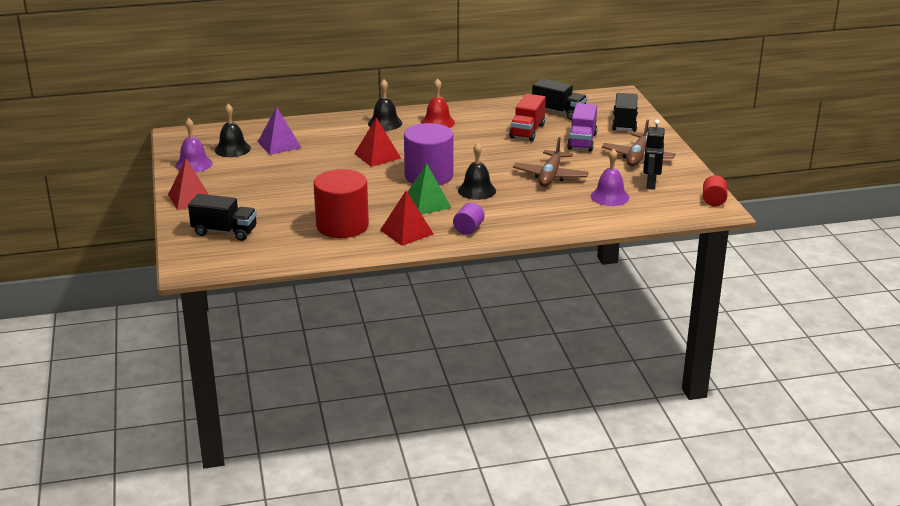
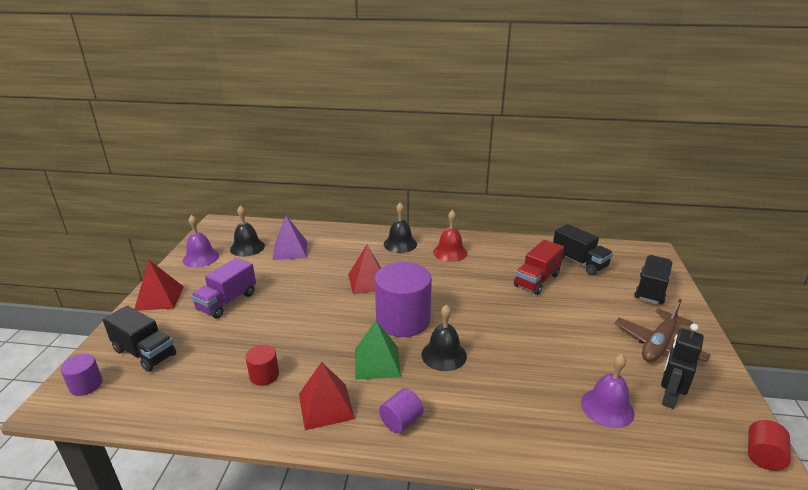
camera: 20 degrees right, 0 degrees up
red cylinder [313,169,369,238] -> red cylinder [245,345,279,386], size x0.47
brown plane [513,137,588,187] -> none
purple truck [567,103,597,151] -> purple truck moved to [191,258,256,318]
none -> purple cylinder [60,354,103,396]

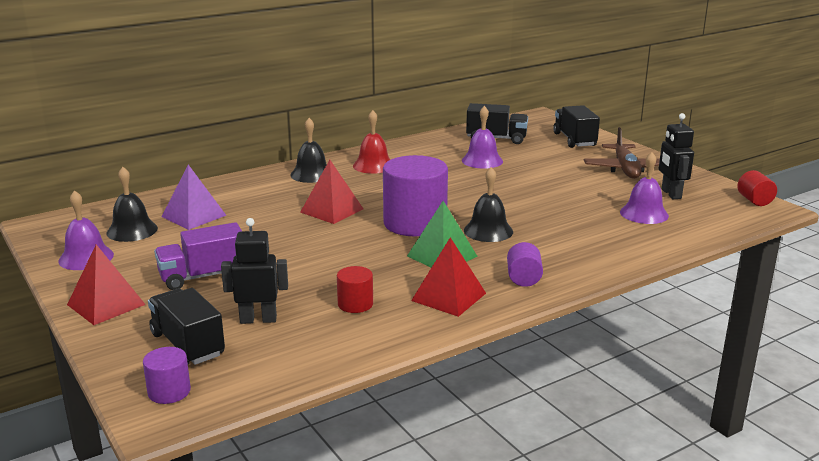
camera: 40 degrees left, 5 degrees down
black truck [103,305,176,372] -> black truck turned 120 degrees counterclockwise [148,288,225,365]
purple truck [191,258,256,318] -> purple truck turned 75 degrees clockwise [154,222,242,290]
red truck [514,240,564,295] -> purple bell [462,106,503,169]
none -> black robot [221,218,288,324]

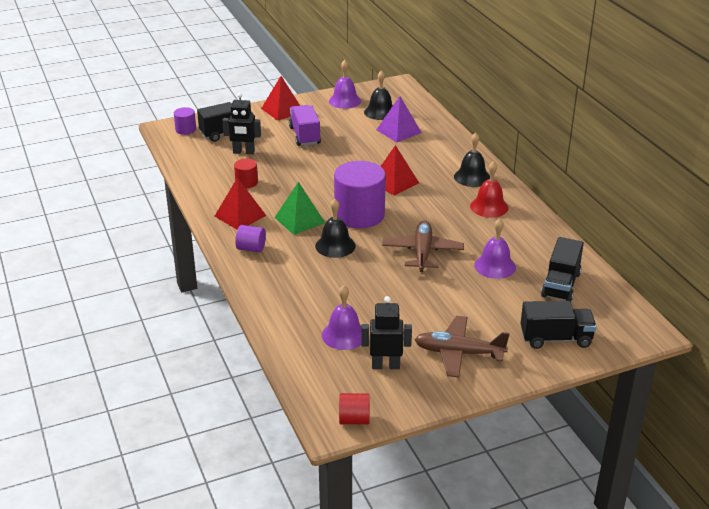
camera: 100 degrees right, 10 degrees up
black robot [221,218,288,324] -> black robot turned 90 degrees clockwise [222,93,261,154]
none -> brown plane [382,220,464,272]

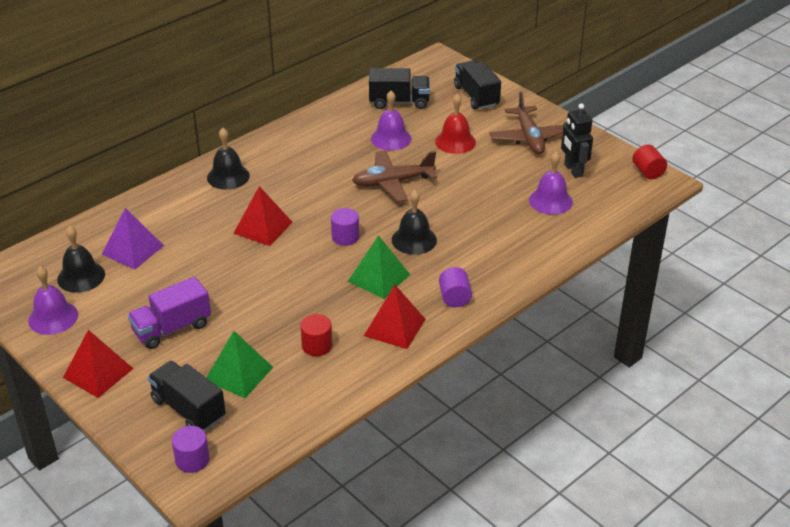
camera: 110 degrees left, 5 degrees up
black robot [222,93,261,154] -> green pyramid [206,331,273,398]
purple cylinder [334,161,386,228] -> purple cylinder [331,208,359,246], size x0.47
red bell [470,161,508,218] -> red bell moved to [435,93,476,154]

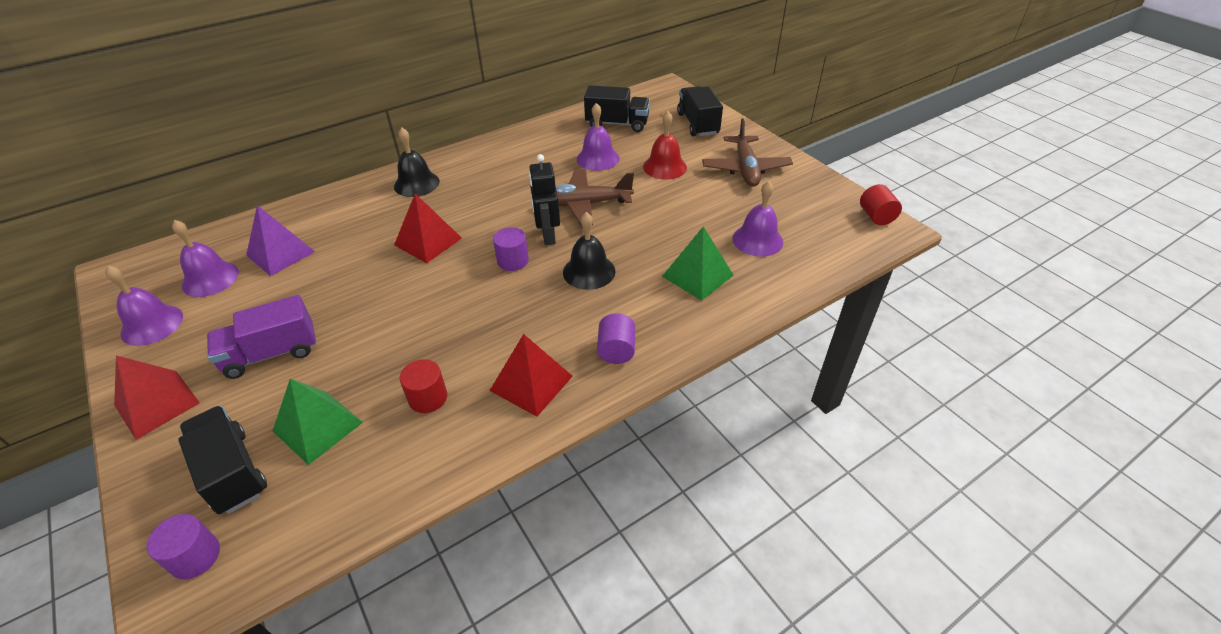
camera: 10 degrees right, 5 degrees up
black bell [57,226,105,293] -> purple bell [172,220,239,297]
green pyramid [347,235,410,299] -> green pyramid moved to [662,226,734,301]
black robot [561,103,593,178] -> black robot moved to [529,154,560,245]

